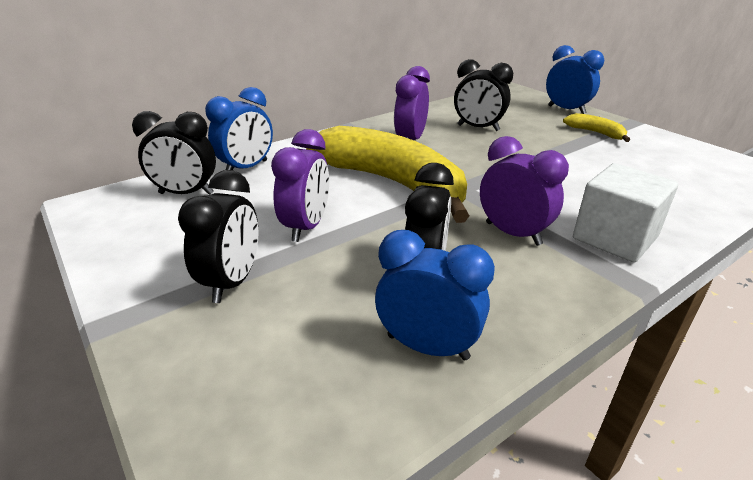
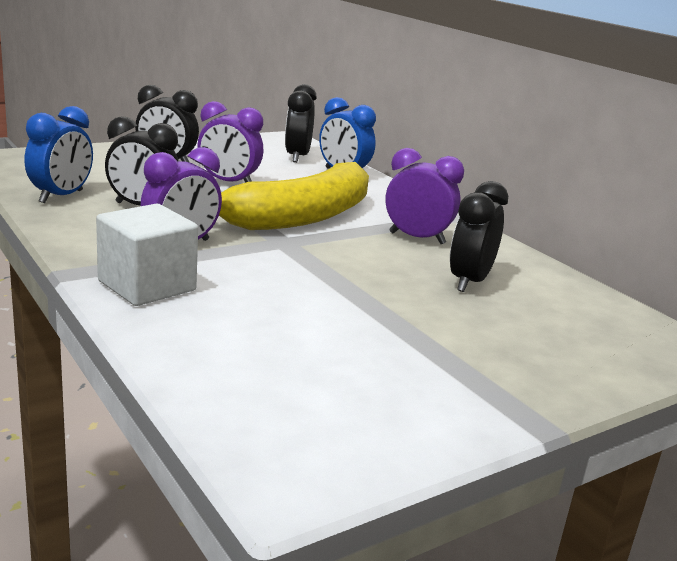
camera: 90 degrees right, 10 degrees down
blue clock [546,45,604,114] -> none
yellow banana [563,113,630,142] -> none

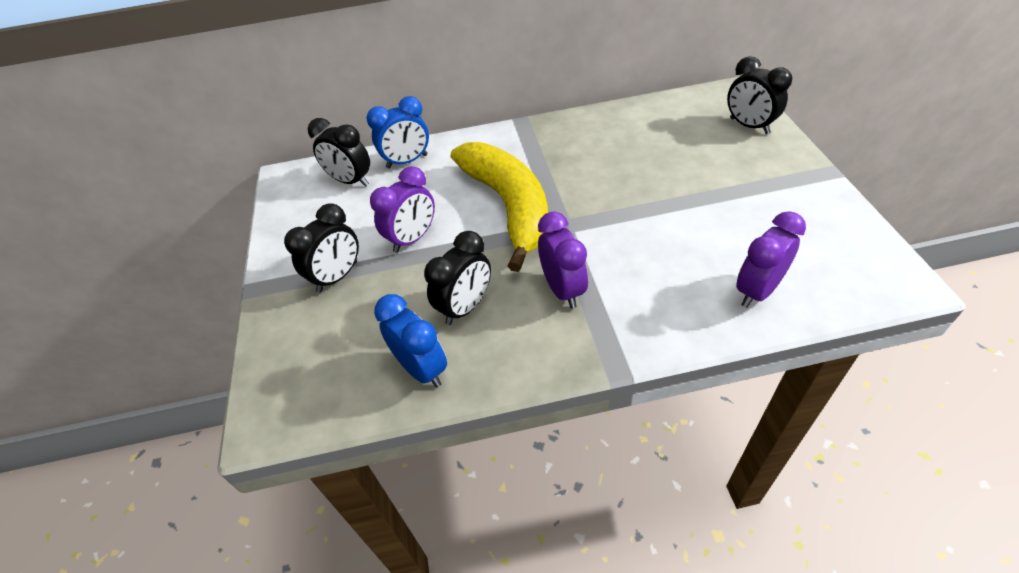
camera: 60 degrees left, 25 degrees up
white cube [96,204,198,306] -> none
purple clock [385,148,464,244] -> purple clock moved to [736,211,806,308]
black clock [450,181,508,292] -> black clock moved to [727,56,792,134]

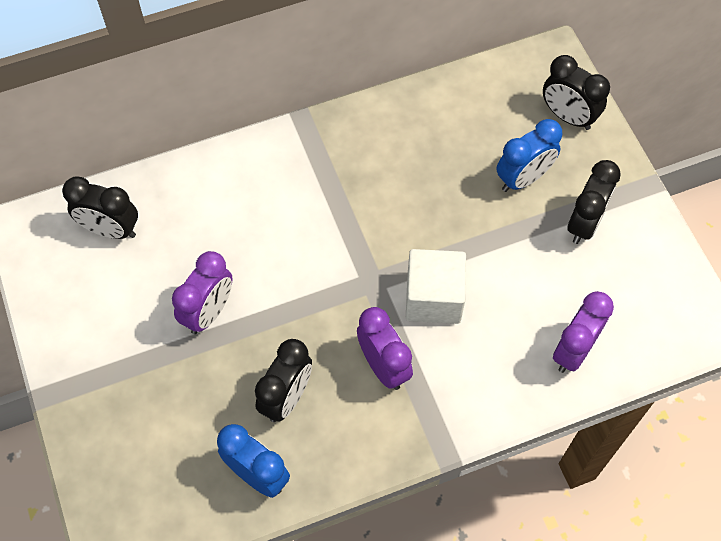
camera: 15 degrees left, 15 degrees up
black clock [284,203,359,293] -> black clock moved to [568,160,621,244]
blue clock [366,96,429,168] -> blue clock moved to [496,119,562,192]
yellow banana [451,142,548,272] -> none
none -> white cube [406,249,466,324]

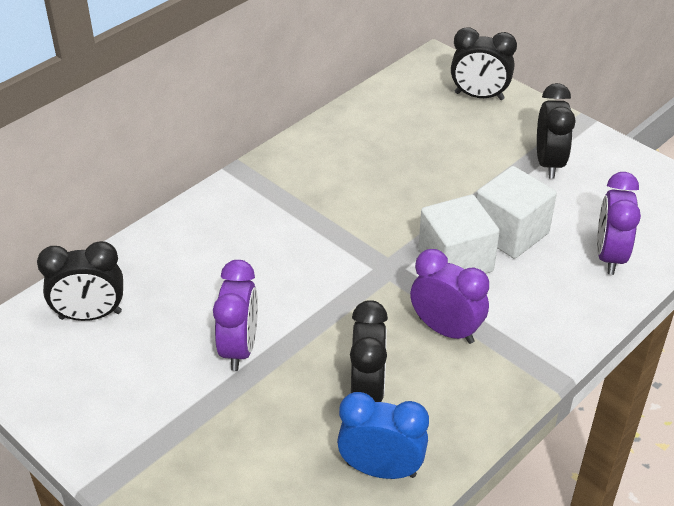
camera: 25 degrees left, 20 degrees down
blue clock [496,119,562,192] -> none
none -> white cube [476,166,557,259]

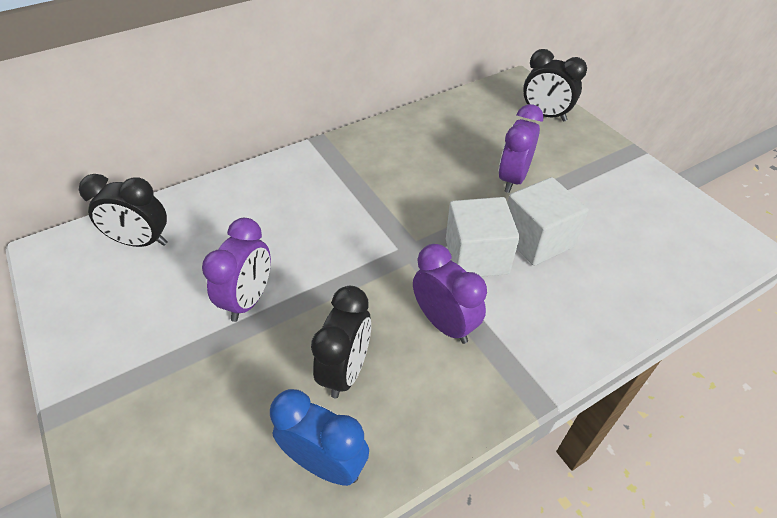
camera: 15 degrees right, 5 degrees up
black clock [537,83,575,179] -> none
purple clock [597,172,641,275] -> purple clock moved to [498,104,544,193]

